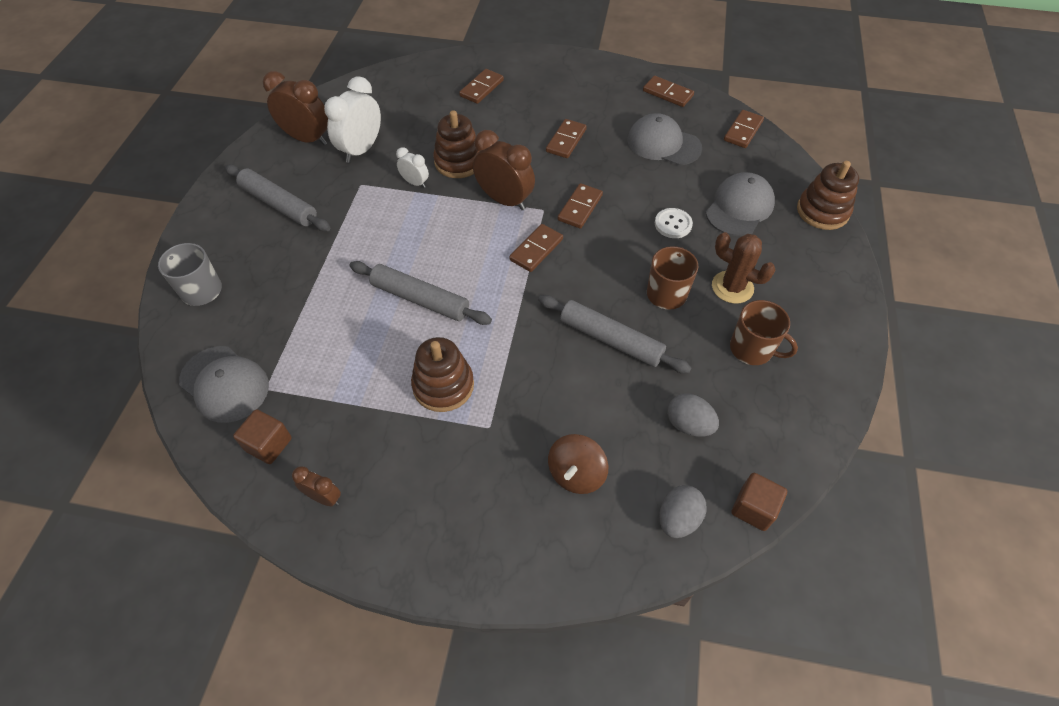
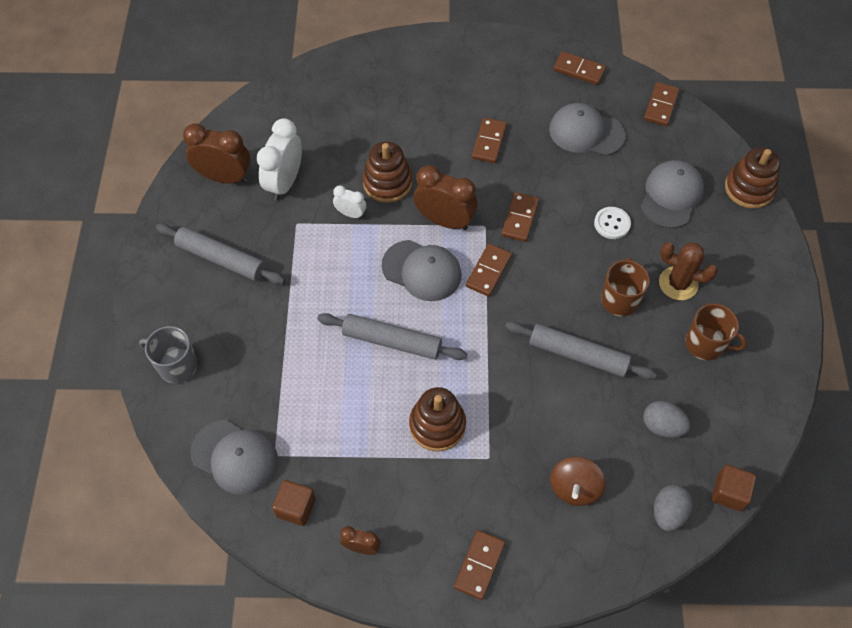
camera: 10 degrees left, 5 degrees up
brown domino [459,69,504,104] -> brown domino moved to [454,530,505,600]
none -> grey cap [382,240,462,301]

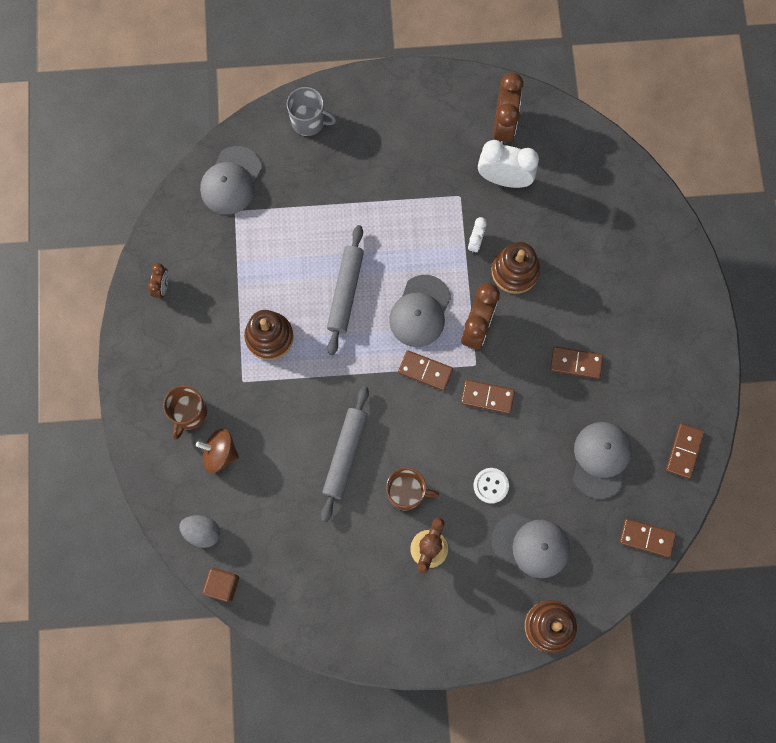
camera: 85 degrees right, 15 degrees up
grey mug [139,326,198,383] -> grey mug turned 90 degrees clockwise [287,87,336,136]
grey rolling pin [156,223,285,285] -> none
brown cube [272,480,316,526] -> none
brown domino [454,530,505,600] -> none
grey egg [643,401,690,438] -> none
brown mug [685,303,747,360] -> brown mug moved to [163,385,208,440]

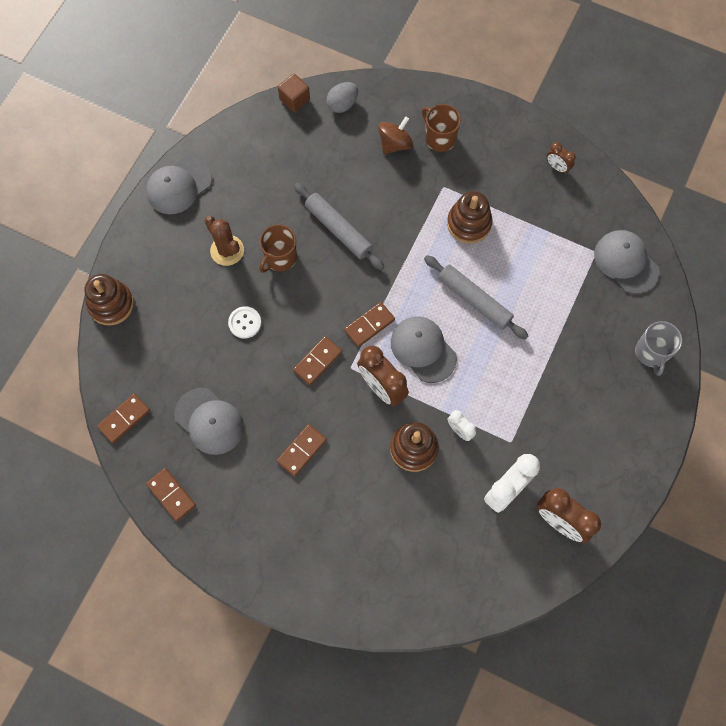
camera: 120 degrees right, 5 degrees down
grey mug [287,87,336,136] -> grey mug turned 45 degrees counterclockwise [635,321,682,376]
grey cap [491,514,570,578] -> grey cap moved to [146,157,212,214]

